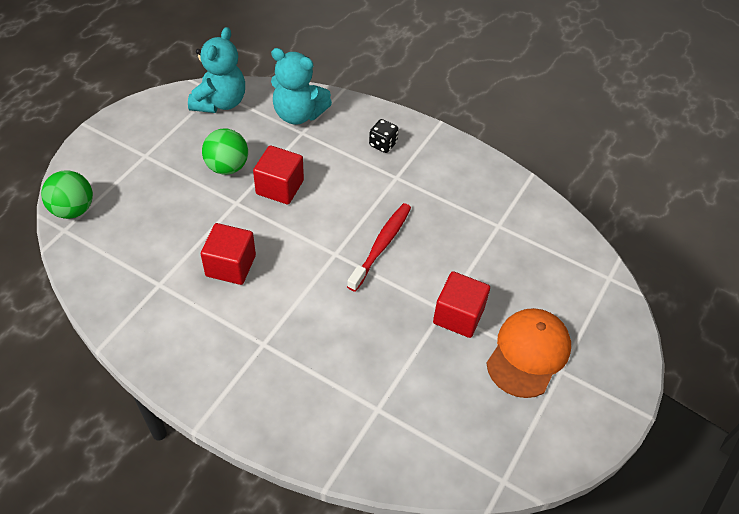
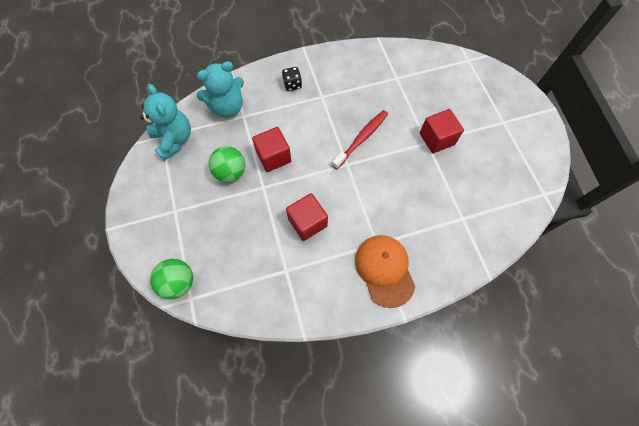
camera: 45 degrees left, 15 degrees up
red toothbrush [347,203,411,292] -> red toothbrush turned 60 degrees clockwise [332,110,388,169]
orange cap [486,308,571,398] -> orange cap moved to [355,235,415,308]

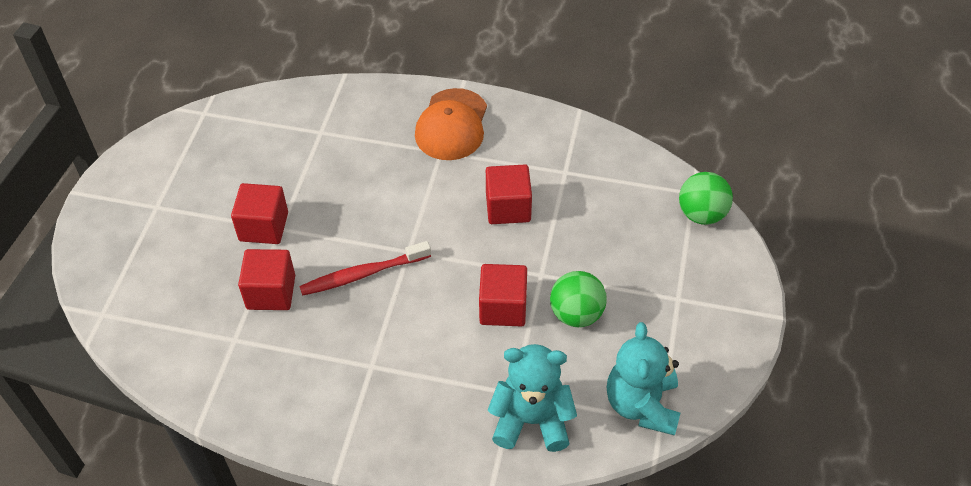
camera: 150 degrees left, 15 degrees down
black dice [282,67,302,91] -> none
none -> red cube [238,249,295,310]

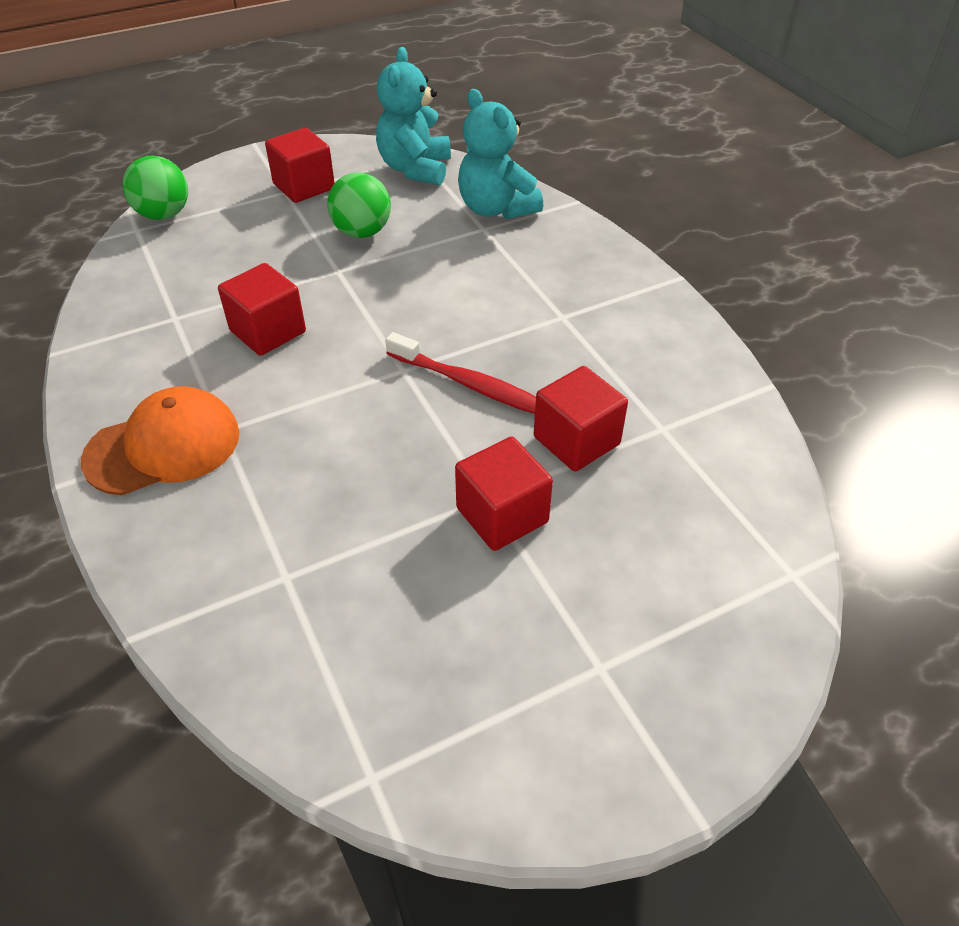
camera: 130 degrees left, 5 degrees down
red cube [479,264,527,327] -> red cube moved to [265,128,334,203]
turquoise teddy bear [607,322,680,436] -> turquoise teddy bear turned 135 degrees clockwise [376,47,451,185]

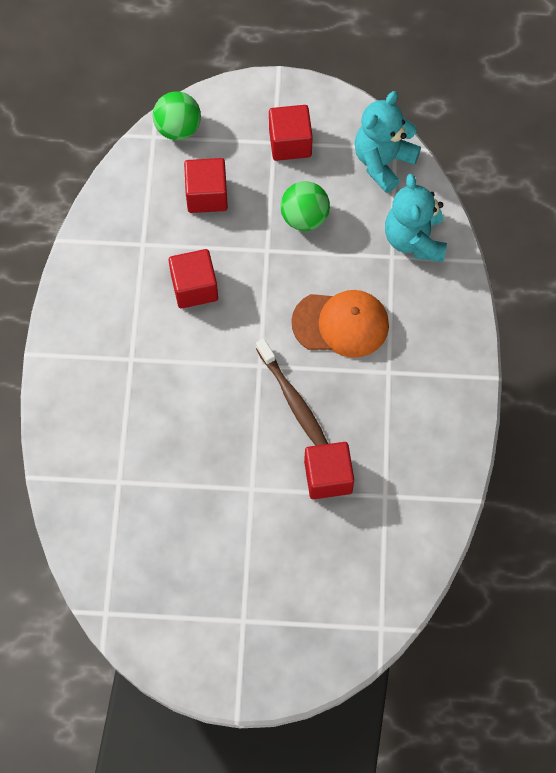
camera: 30 degrees right, 20 degrees up
orange cap [81,386,239,495] -> orange cap moved to [291,290,389,358]
red toothbrush [385,332,536,414] -> brown toothbrush [256,339,328,446]
red cube [455,437,553,551] -> red cube moved to [184,158,228,213]

